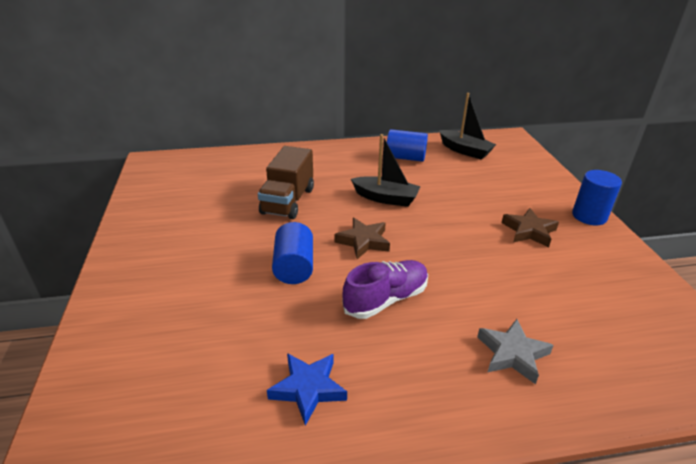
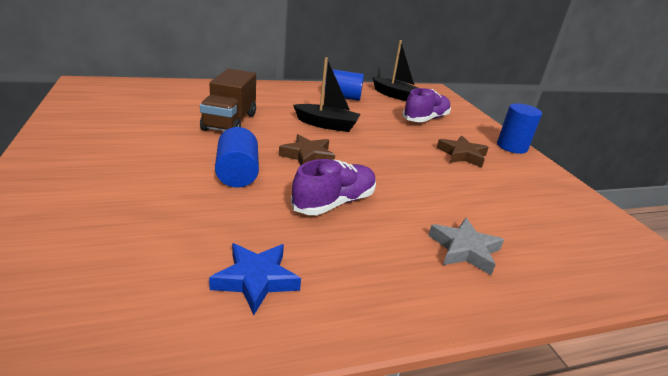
camera: 10 degrees left, 5 degrees down
none -> purple shoe [402,88,451,122]

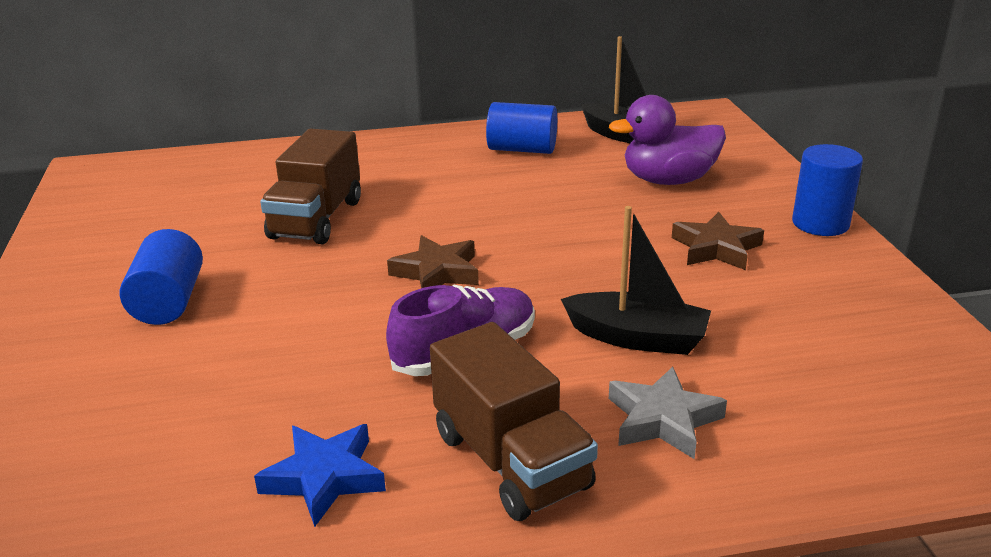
camera: 10 degrees right, 0 degrees up
blue cylinder [215,127,259,188] -> blue cylinder moved to [120,229,203,325]
black boat [293,57,360,132] -> black boat moved to [561,206,711,355]
purple shoe [402,88,451,122] -> purple duck [609,95,726,185]
none -> brown truck [430,322,598,521]

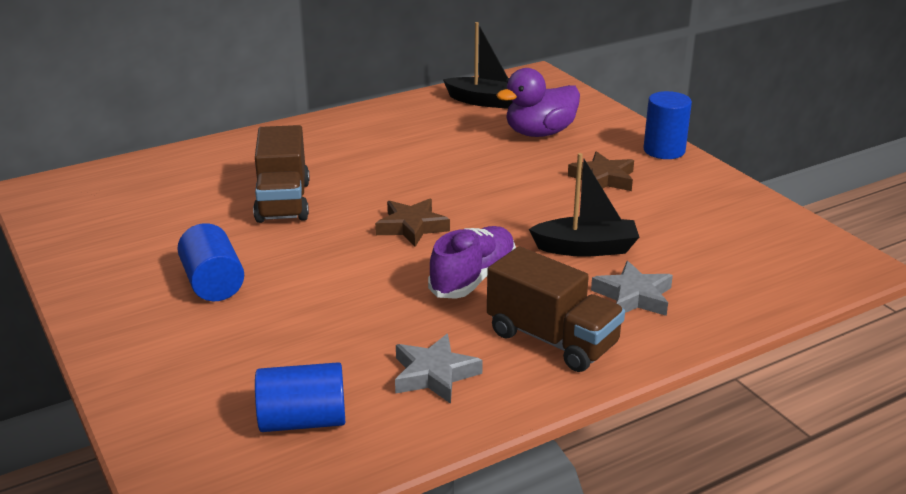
camera: 20 degrees left, 0 degrees up
blue star [254,424,386,527] -> grey star [395,334,483,404]
blue cylinder [486,102,557,154] -> blue cylinder moved to [255,362,345,432]

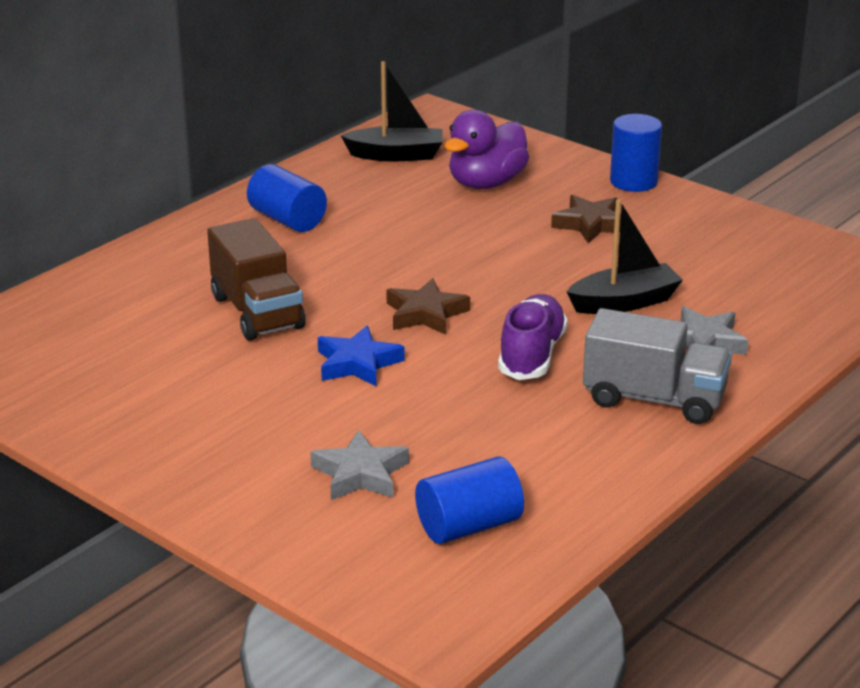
camera: 20 degrees left, 0 degrees up
blue cylinder [177,223,244,301] -> blue cylinder moved to [247,164,327,232]
grey star [395,334,483,404] -> grey star moved to [310,430,409,500]
brown truck [487,246,625,372] -> grey truck [583,308,732,424]
none -> blue star [318,326,405,387]

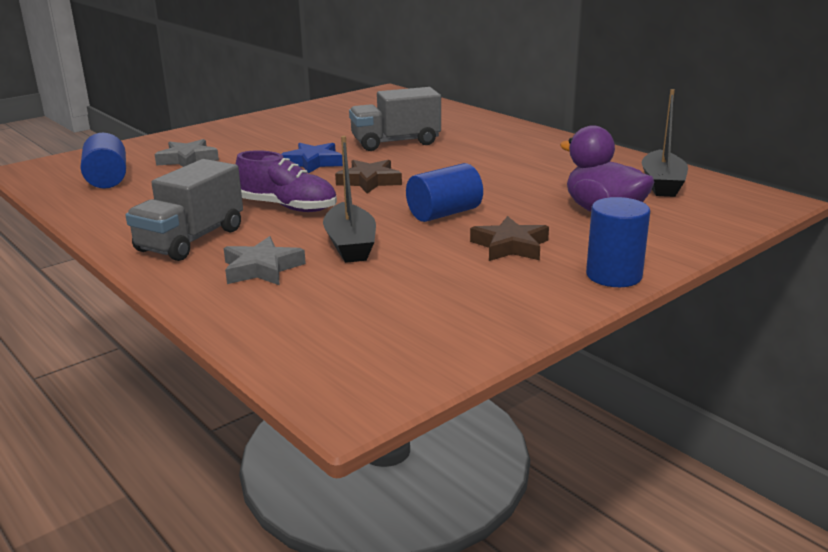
camera: 100 degrees right, 5 degrees down
brown truck [207,218,306,341] -> grey truck [349,87,441,151]
blue cylinder [247,164,327,232] -> blue cylinder moved to [406,163,483,222]

